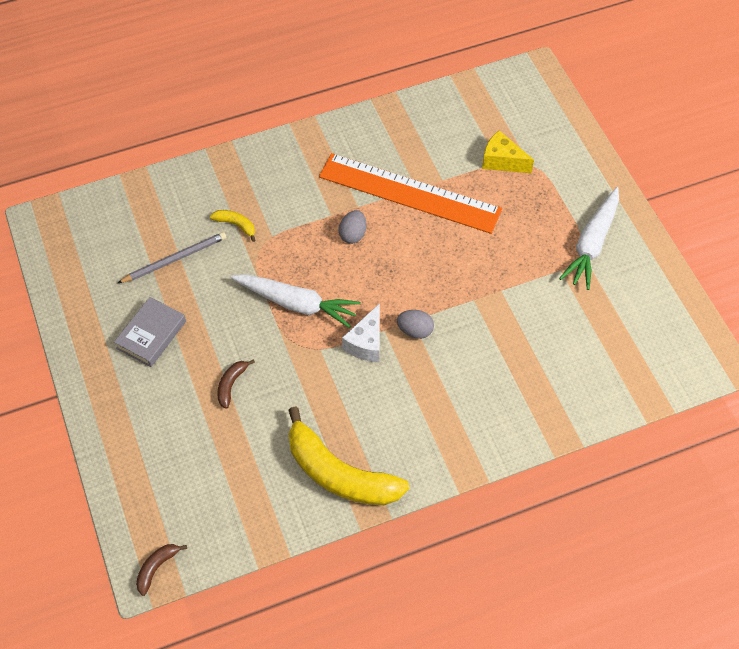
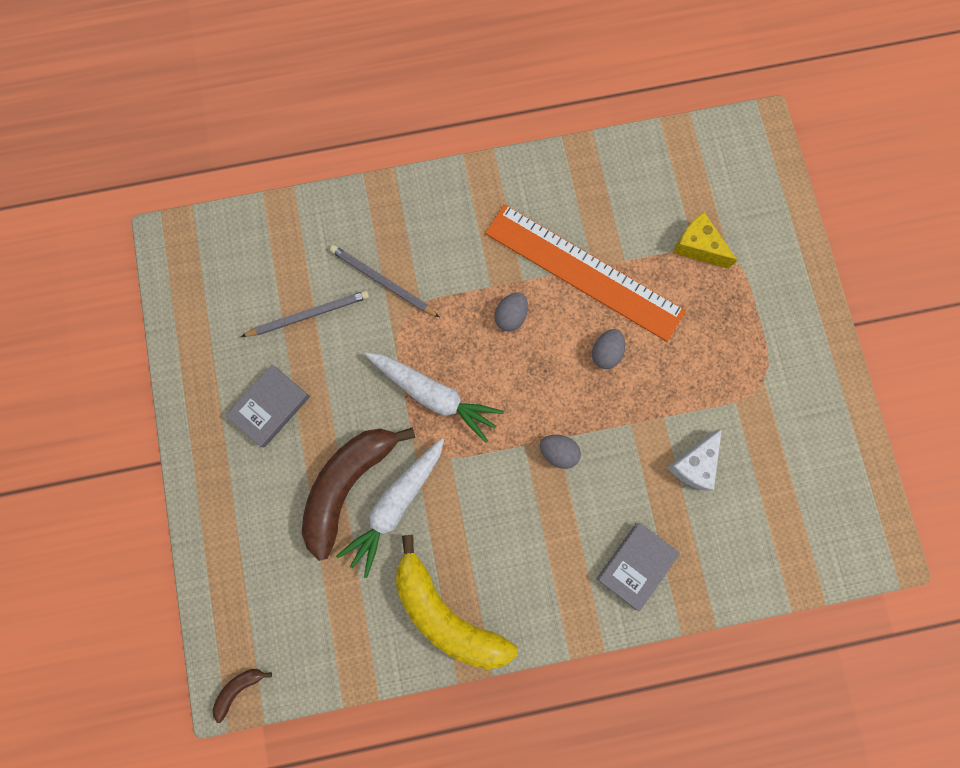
camera: 10 degrees right, 20 degrees up
yellow banana [210,210,256,242] -> grey pencil [330,245,439,317]
brown banana [217,359,255,409] -> brown banana [302,427,415,561], size x2.37
white cheese [342,303,380,362] -> white cheese moved to [667,429,722,491]
white carrot [559,187,619,290] -> white carrot moved to [336,438,444,578]
none -> grey egg [592,329,625,369]
none -> grey book [597,523,680,611]

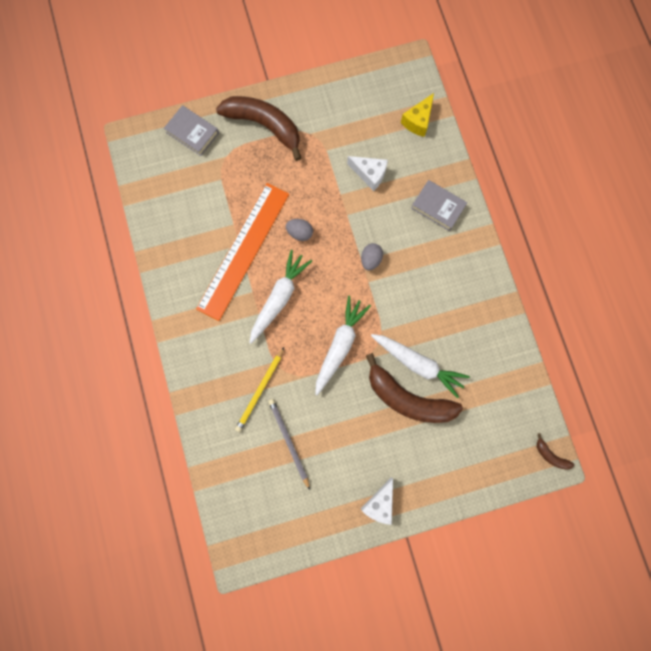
camera: 95 degrees left, 0 degrees up
grey book [225,365,310,448] -> grey book moved to [164,105,219,156]
grey pencil [330,245,439,317] -> yellow pencil [235,347,284,432]
yellow banana [396,535,517,670] -> none
grey egg [494,293,528,331] -> white carrot [249,250,312,344]
yellow cheese [673,212,737,269] -> yellow cheese moved to [401,93,434,137]
none -> brown banana [216,96,301,161]
none -> white cheese [361,478,393,525]

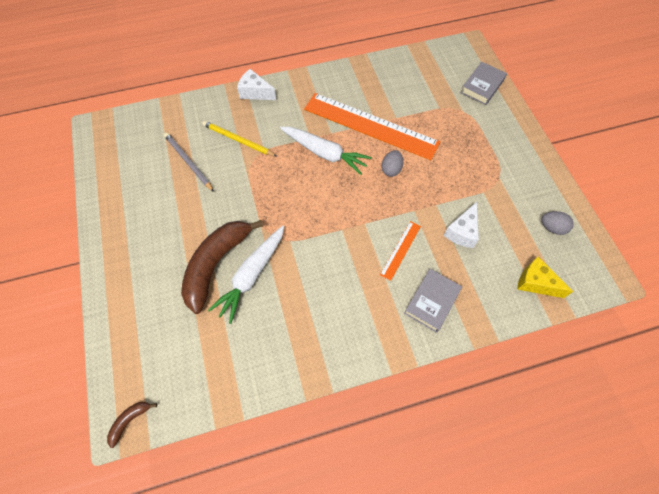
camera: 90 degrees right, 15 degrees down
brown banana [216,96,301,161] -> none
grey pencil [268,399,310,490] -> grey pencil turned 105 degrees counterclockwise [164,133,214,192]
white carrot [315,296,371,395] -> none
grey egg [361,243,383,270] -> grey egg moved to [542,211,574,235]
white cheese [361,478,393,525] -> white cheese moved to [237,69,276,100]
none -> orange ruler [380,221,421,281]

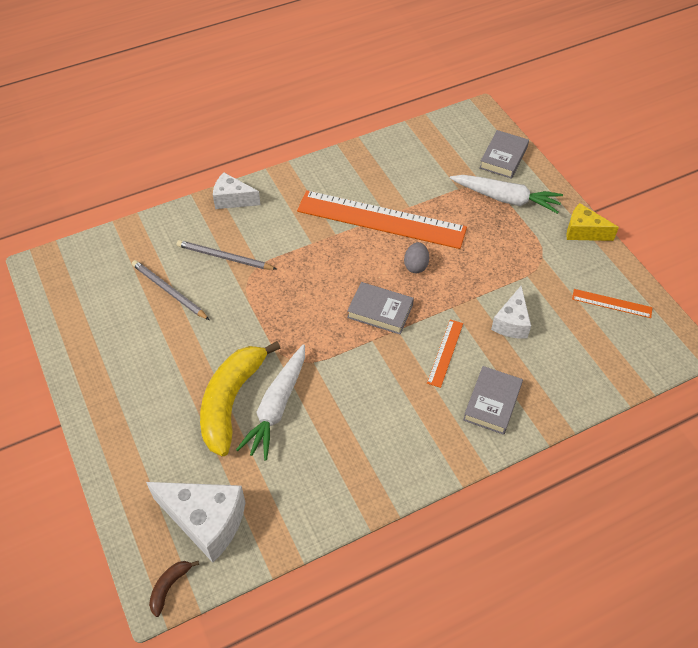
camera: 10 degrees left, 10 degrees down
brown banana [181,220,263,314] -> yellow banana [200,341,280,456]
yellow pencil [202,121,277,156] -> grey pencil [177,240,276,270]
white carrot [280,127,372,175] -> white carrot moved to [450,175,563,214]
yellow cheese [517,257,574,298] -> yellow cheese moved to [566,203,619,241]
grey egg [542,211,574,235] -> orange ruler [572,289,653,318]
none -> white cheese [146,482,246,563]
none -> grey book [347,282,414,334]

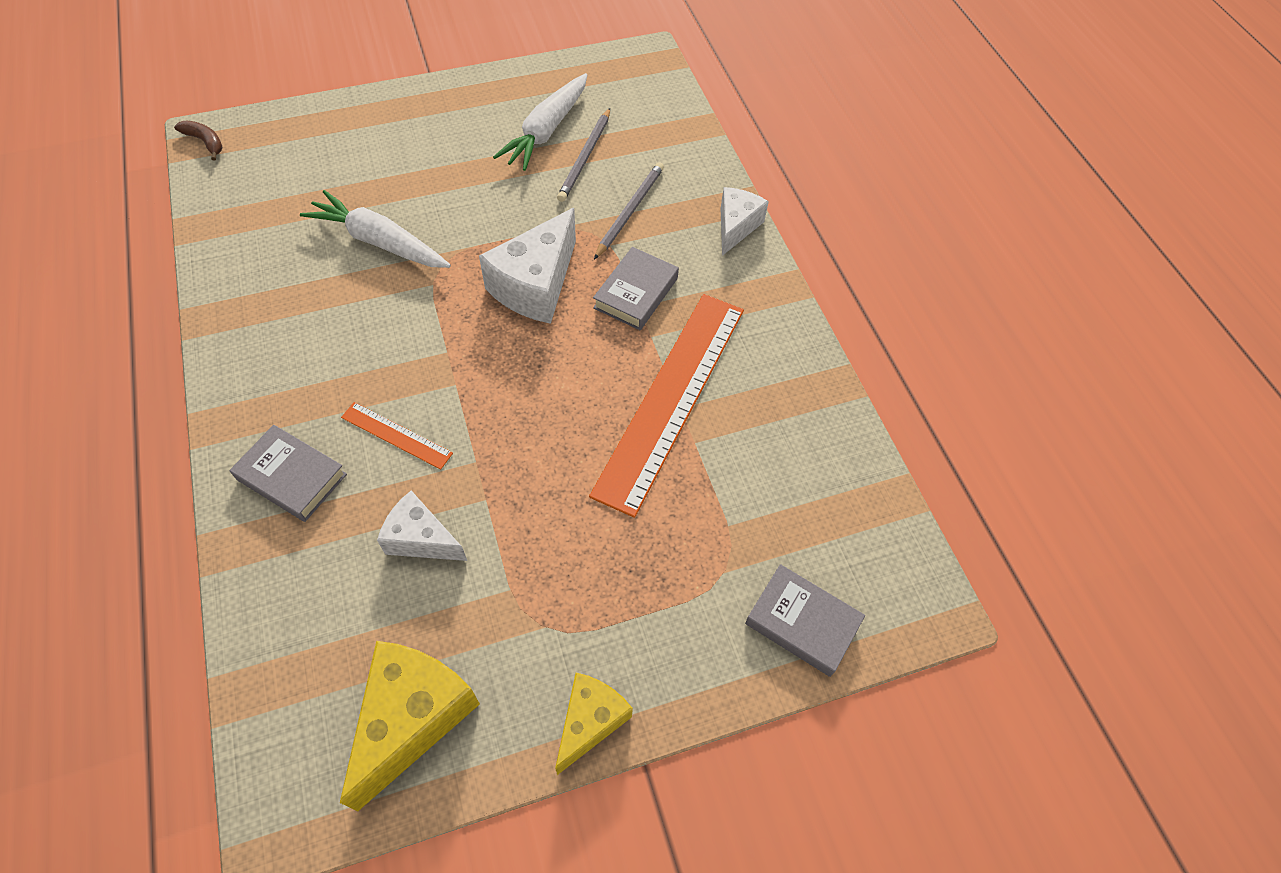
camera: 95 degrees right, 5 degrees up
grey pencil [132,260,209,320] -> grey pencil turned 150 degrees clockwise [557,108,610,202]
white cheese [146,482,246,563] -> white cheese moved to [479,208,576,324]
yellow banana [200,341,280,456] -> none
grey book [347,282,414,334] -> grey book moved to [593,247,679,330]
grey egg [404,242,429,273] -> none
white carrot [450,175,563,214] -> white carrot moved to [493,73,587,171]
orange ruler [572,289,653,318] -> yellow cheese [340,641,480,812]

